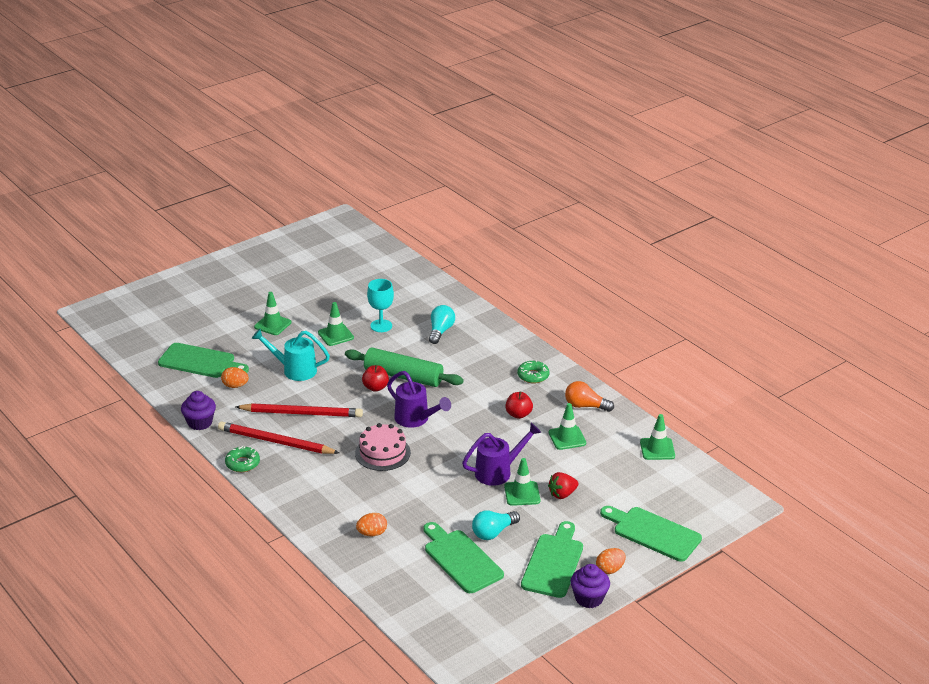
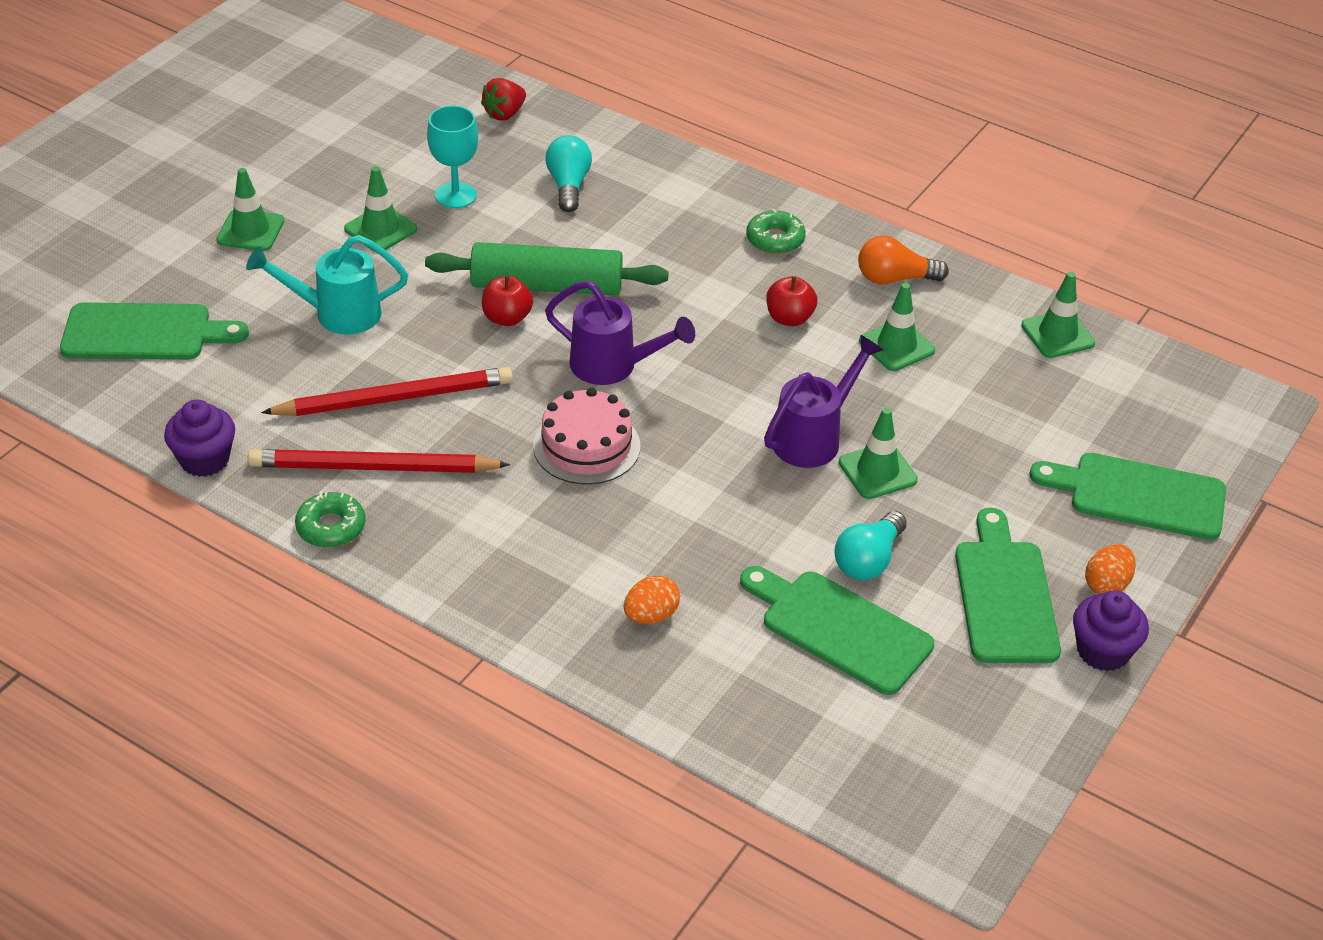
camera: 20 degrees left, 10 degrees up
orange egg [221,367,249,388] -> none
red strawberry [548,472,578,499] -> red strawberry moved to [481,78,526,121]

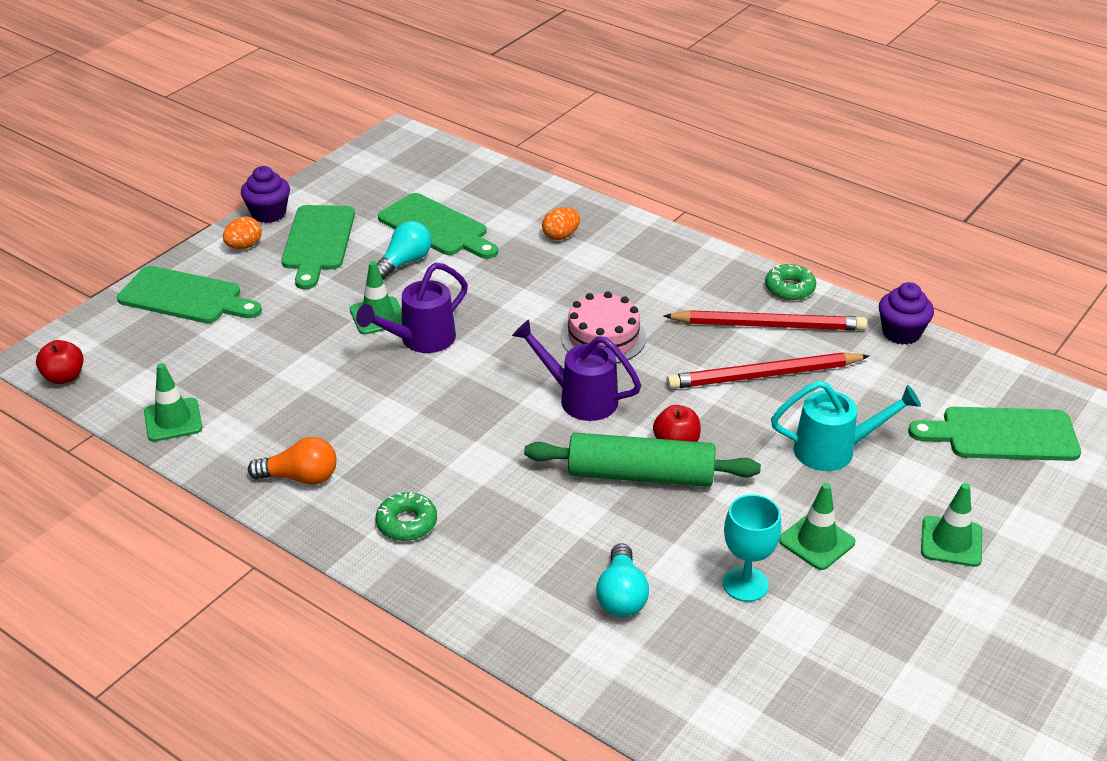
camera: 175 degrees left, 5 degrees down
red strawberry [481,78,526,121] -> none
red apple [766,276,818,326] -> red apple moved to [36,340,84,384]
green traffic cone [859,283,935,371] -> none

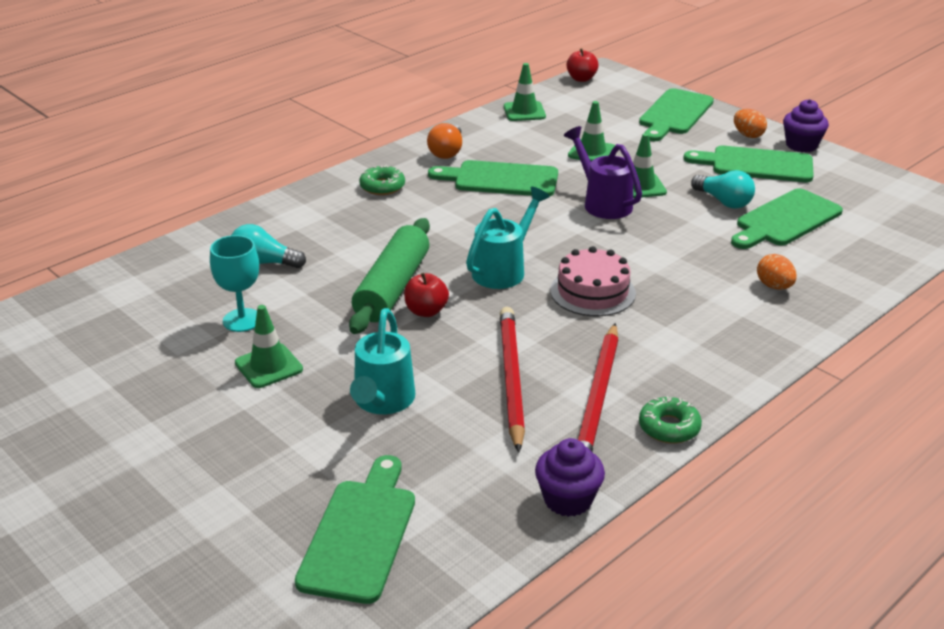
camera: 100 degrees right, 5 degrees down
purple watering can [512,320,641,421] -> turquoise watering can [466,187,550,289]
green traffic cone [921,483,982,567] -> green traffic cone moved to [568,101,615,162]
none -> green cutting board [428,160,558,196]

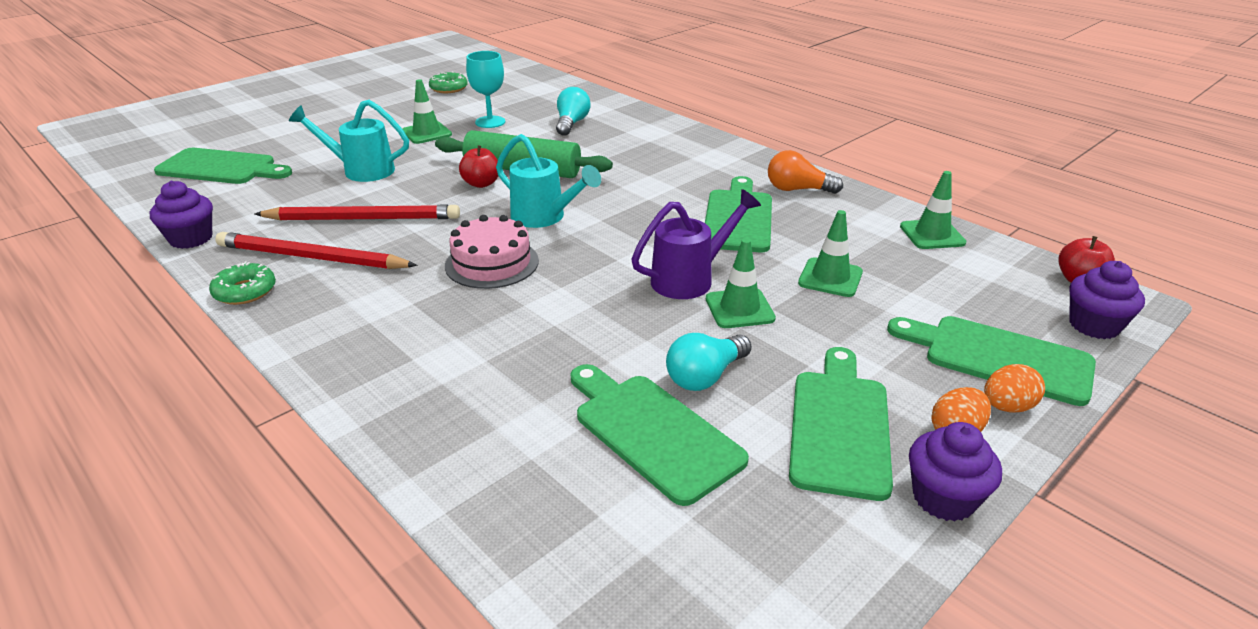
camera: 90 degrees right, 0 degrees up
green donut [359,165,405,195] -> green donut moved to [429,71,468,93]
orange egg [757,254,797,290] -> orange egg moved to [984,364,1045,413]
none -> purple cupcake [1069,261,1145,339]

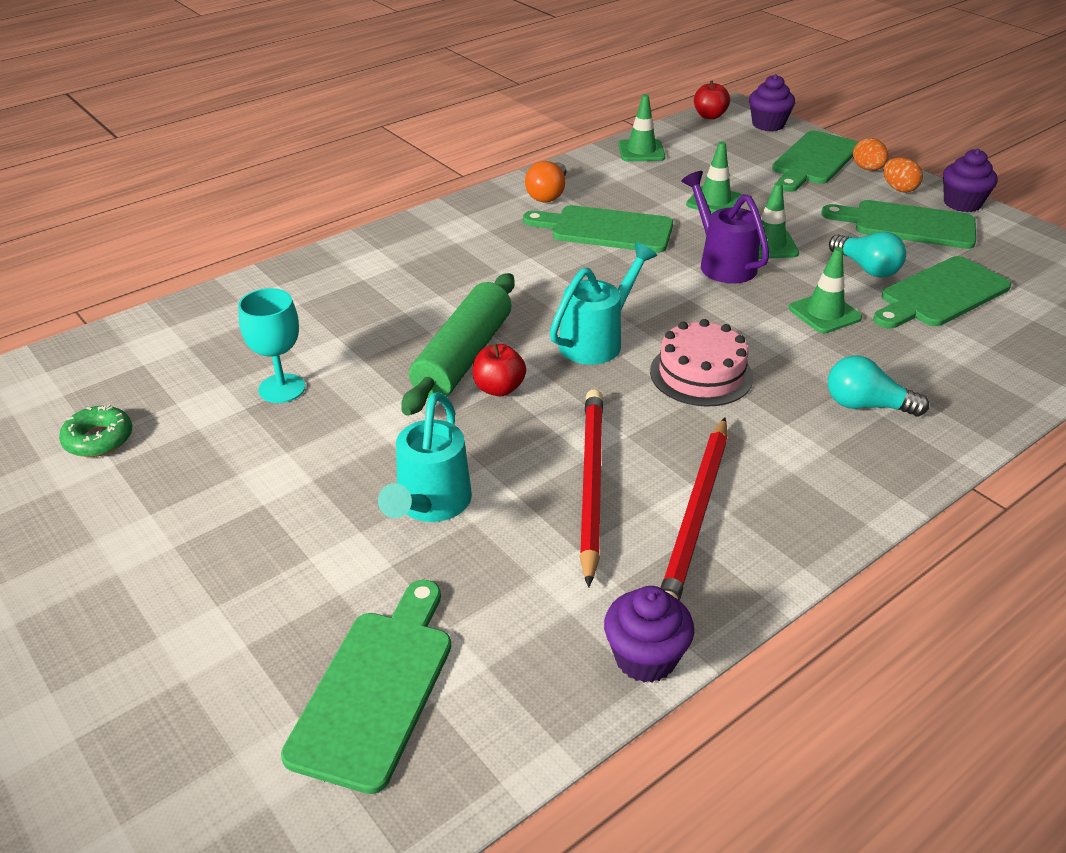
camera: 85 degrees left, 5 degrees up
green donut [209,261,276,305] -> none
green traffic cone [403,79,452,144] -> green traffic cone moved to [789,247,862,333]
turquoise light bulb [556,87,591,136] -> turquoise light bulb moved to [828,355,929,416]

